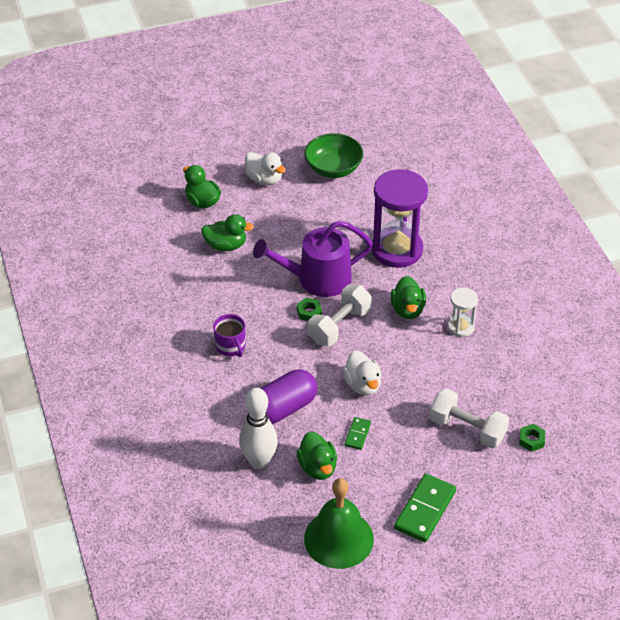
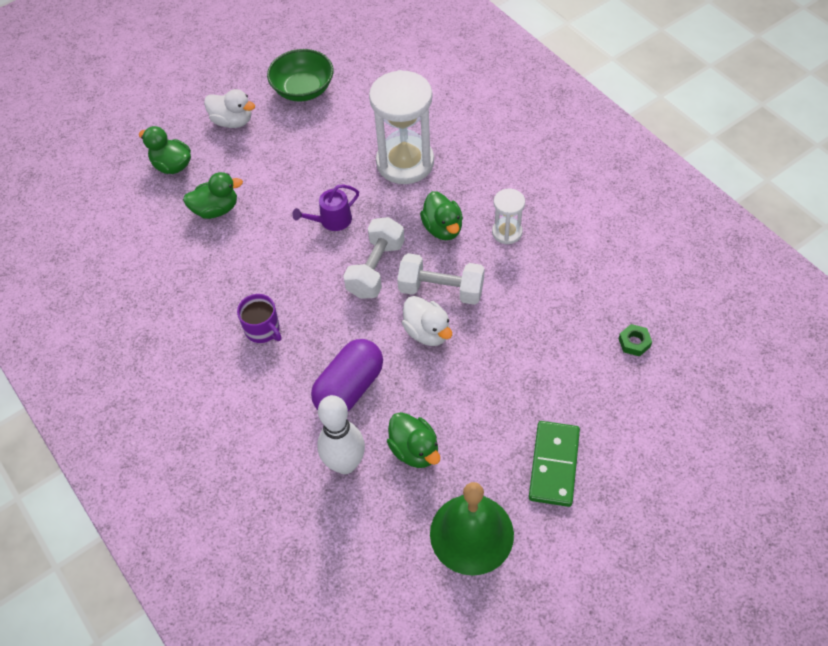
camera: 15 degrees left, 10 degrees up
purple watering can [253,221,373,297] -> purple watering can [292,185,359,231], size x0.53
green nut [297,298,322,321] -> none
green domino [345,417,371,450] -> none
purple hourglass [371,169,428,268] -> white hourglass [369,70,434,184]
white dumbbell [430,389,509,448] -> white dumbbell moved to [397,253,485,305]

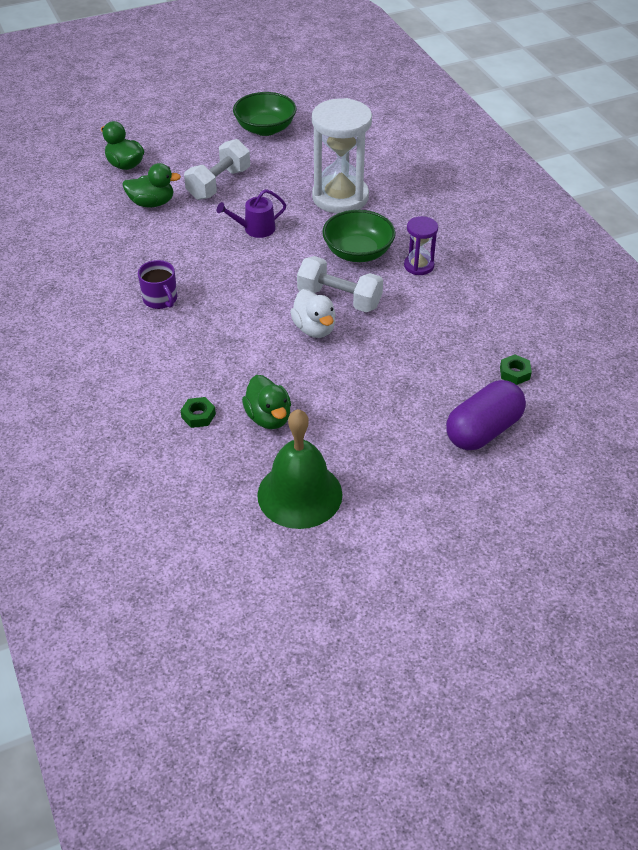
camera: 10 degrees right, 10 degrees down
white duck [204,89,255,128] -> none
purple capsule [311,339,383,411] -> purple capsule moved to [446,380,526,450]
white bowling pin [317,395,365,474] -> green nut [180,397,216,428]
white dumbbell [343,217,405,299] -> white dumbbell moved to [184,139,250,200]
green duck [420,191,463,240] -> green bowl [322,210,395,262]
white hourglass [492,189,525,244] -> purple hourglass [404,216,438,275]
green domino [529,421,580,507] -> none

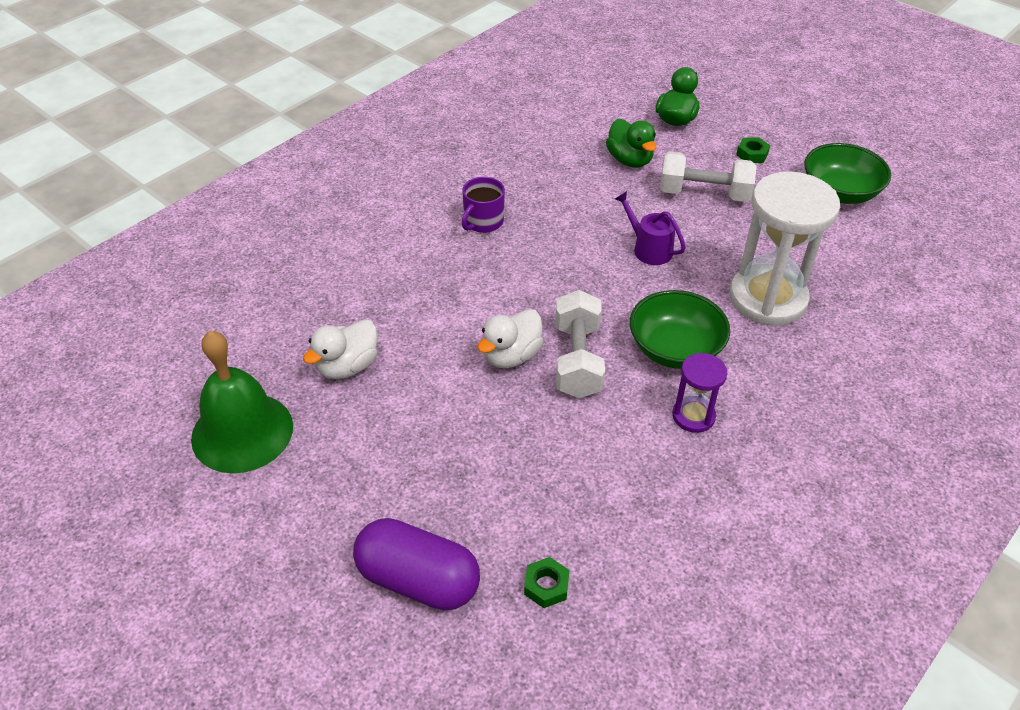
camera: 65 degrees right, 0 degrees up
green nut [180,397,216,428] -> green nut moved to [736,137,770,163]
green duck [242,375,291,429] -> white duck [303,319,378,379]

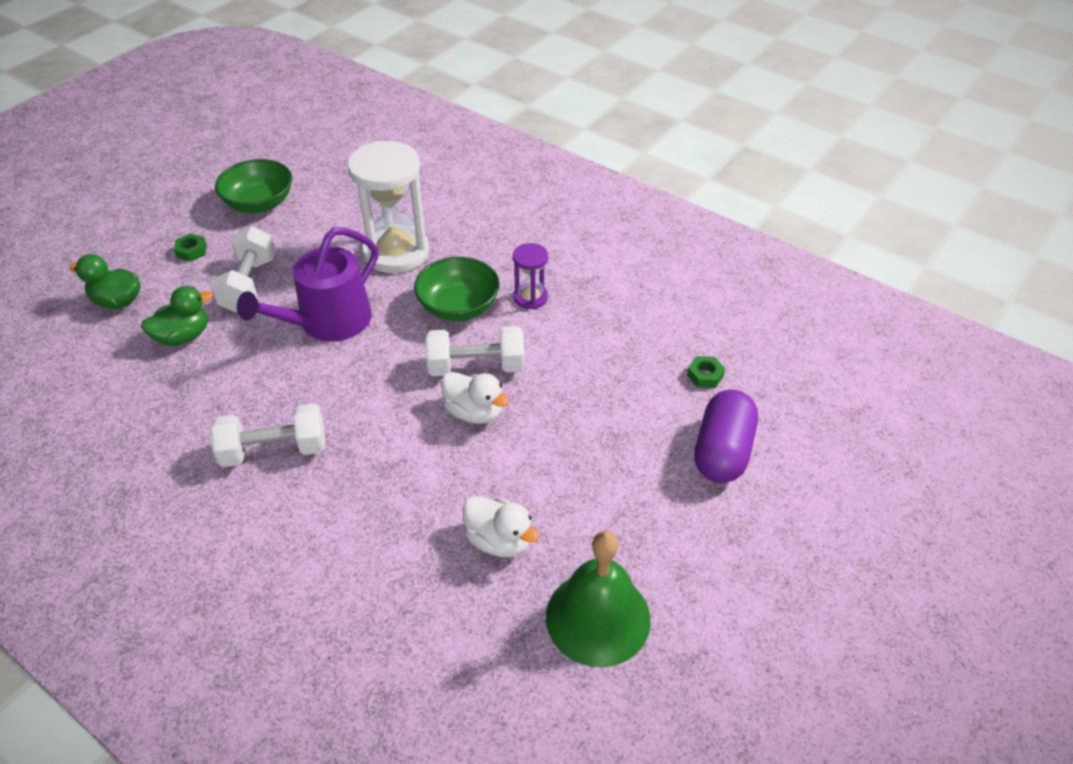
camera: 95 degrees left, 0 degrees up
purple mug [462,177,505,233] -> white dumbbell [210,403,325,467]
purple watering can [615,191,686,265] -> purple watering can [237,227,378,342], size x1.89

